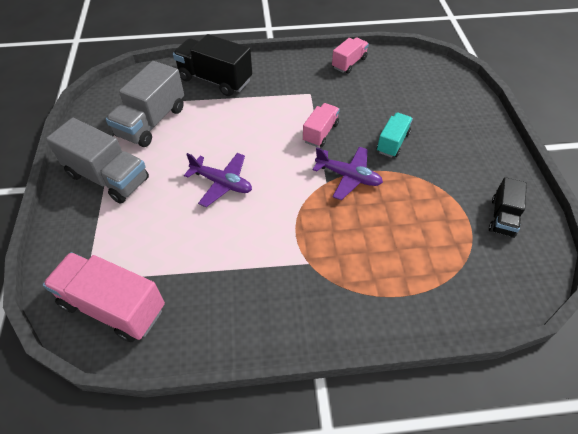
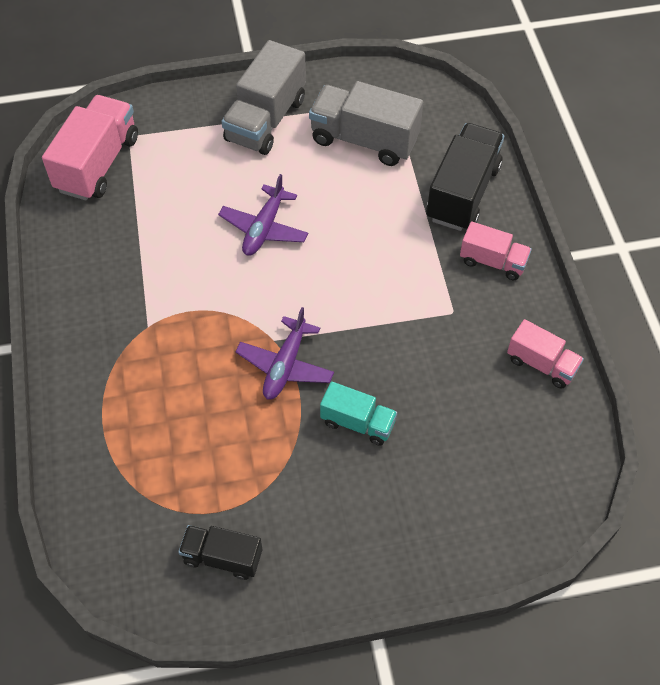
camera: 85 degrees right, 5 degrees up
pink truck [303,103,340,147] -> pink truck moved to [460,221,532,280]

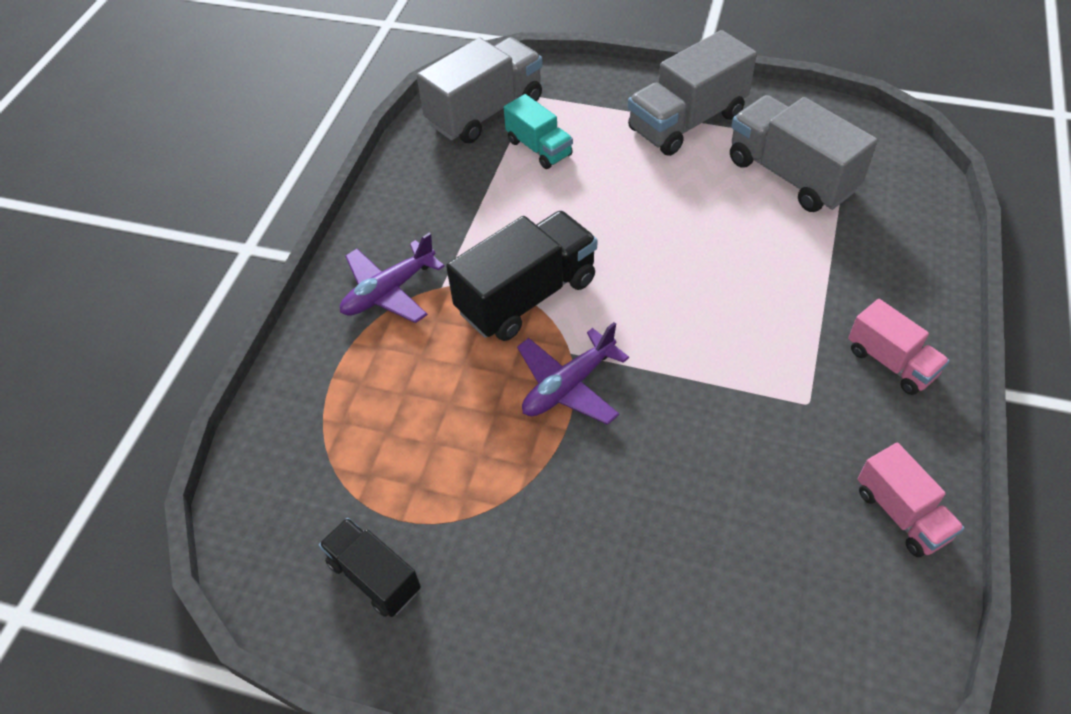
camera: 30 degrees right, 5 degrees down
pink truck [42,95,138,200] -> grey truck [417,37,543,143]
purple plane [218,174,309,256] -> purple plane moved to [340,232,445,323]
turquoise truck [320,381,397,446] -> turquoise truck moved to [504,94,573,169]
black truck [426,123,504,231] -> black truck moved to [446,211,597,341]

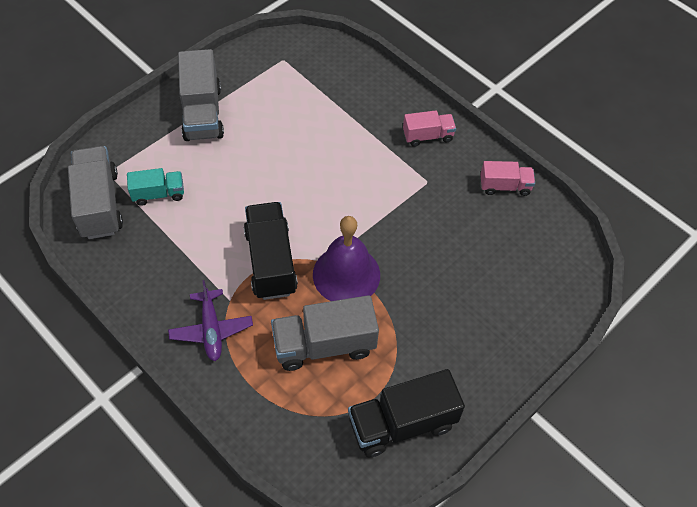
camera: 65 degrees left, 5 degrees up
black truck [319,518,421,617] -> black truck [348,369,465,457], size x1.72
purple plane [517,322,629,425] -> purple bell [313,216,380,301]
grey truck [730,95,878,212] -> grey truck moved to [271,295,379,371]

